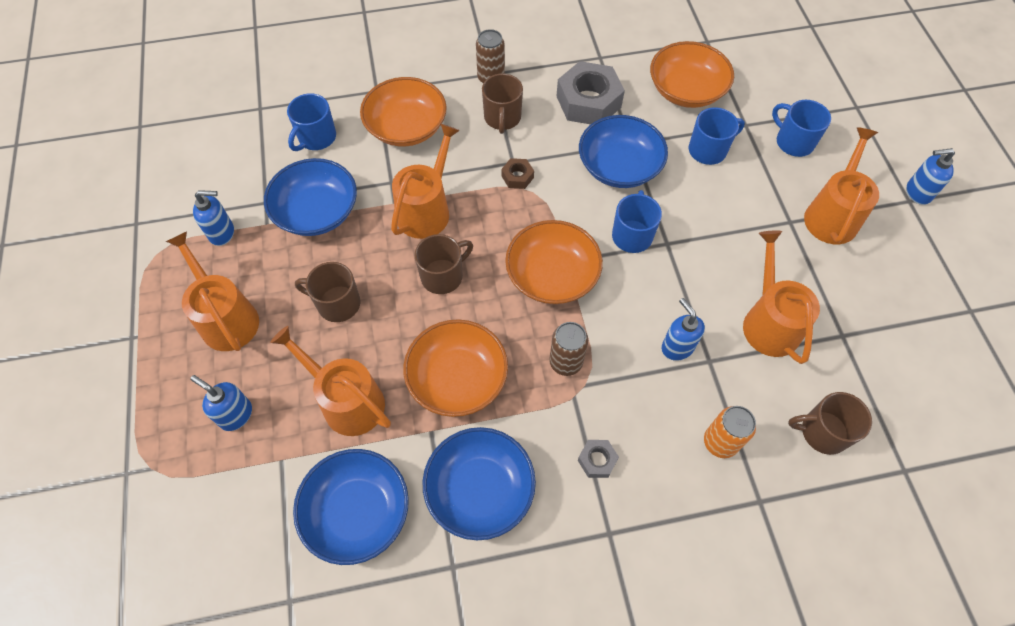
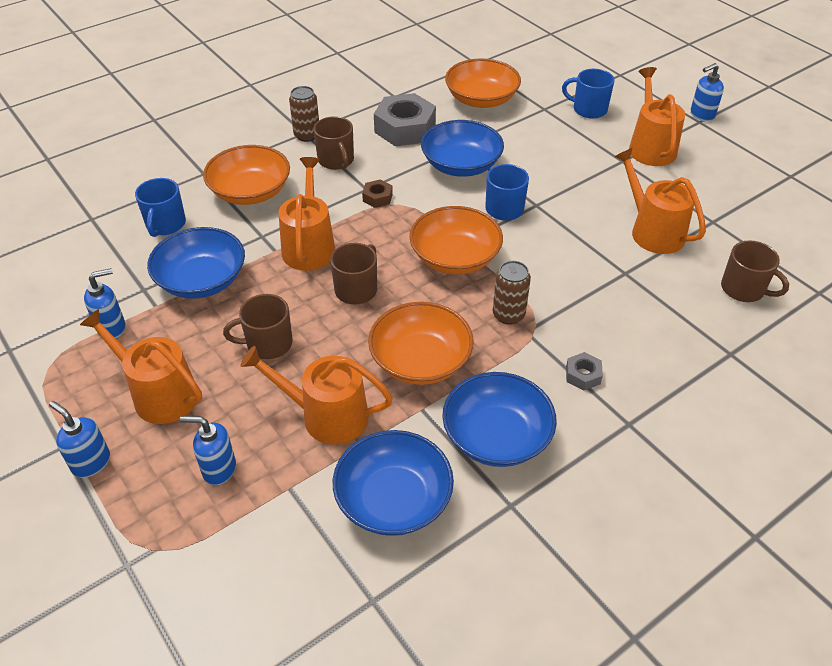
camera: 25 degrees left, 15 degrees down
blue soap dispenser [661,298,705,361] -> blue soap dispenser moved to [49,401,110,478]
blue mug [689,107,745,165] -> none
orange can [704,406,756,458] -> none
brown mug [788,392,872,455] -> brown mug turned 120 degrees counterclockwise [721,240,789,302]

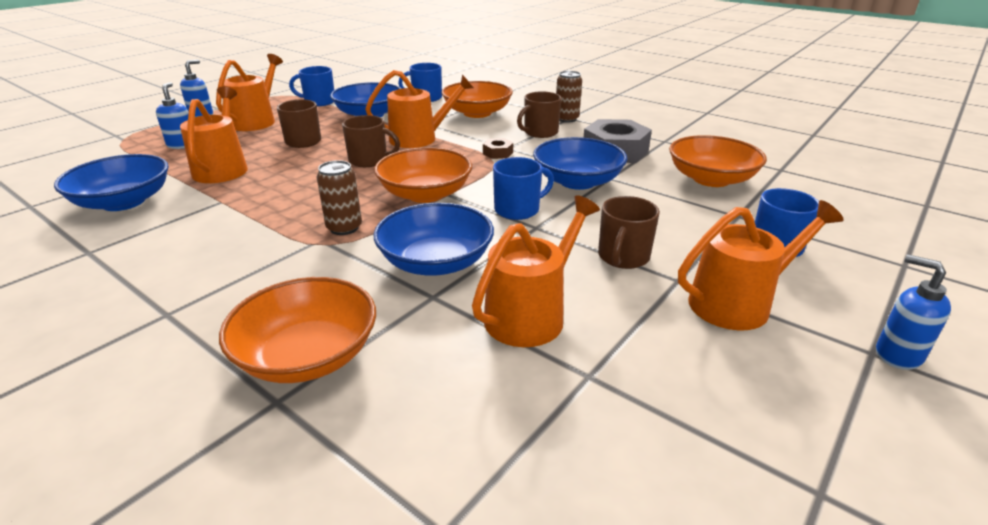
camera: 75 degrees right, 15 degrees down
blue soap dispenser [84,268,125,338] -> blue mug [289,66,334,106]
orange bowl [368,302,474,385] -> orange bowl moved to [219,277,376,383]
blue bowl [442,372,557,467] -> blue bowl moved to [374,203,494,276]
grey nut [566,352,603,390] -> none
brown mug [721,240,789,302] -> brown mug moved to [598,196,660,269]

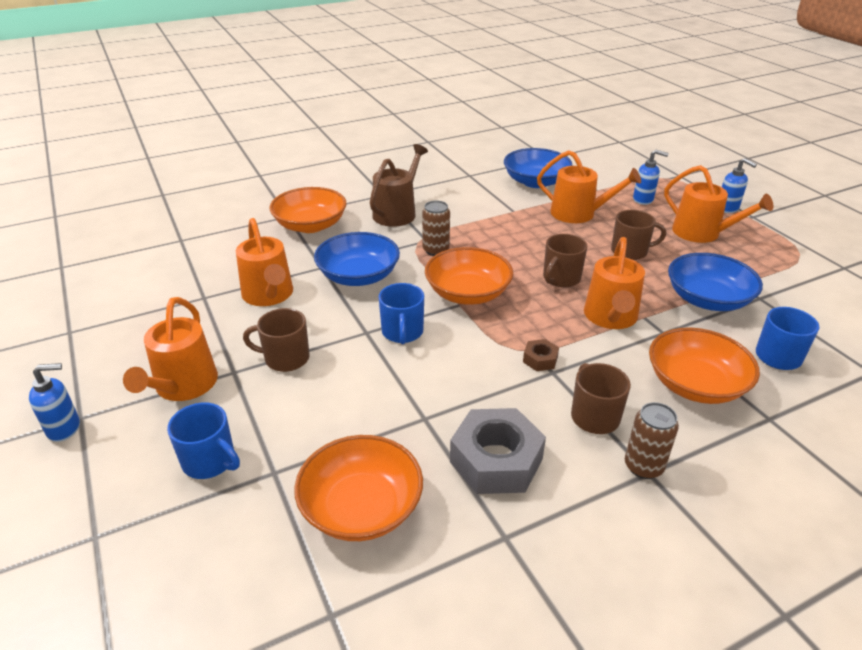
camera: 115 degrees right, 5 degrees up
blue mug [289,66,334,106] -> none
blue bowl [533,137,628,190] -> none
brown mug [598,196,660,269] -> brown mug turned 45 degrees counterclockwise [243,308,310,372]
none -> brown watering can [370,144,428,227]

